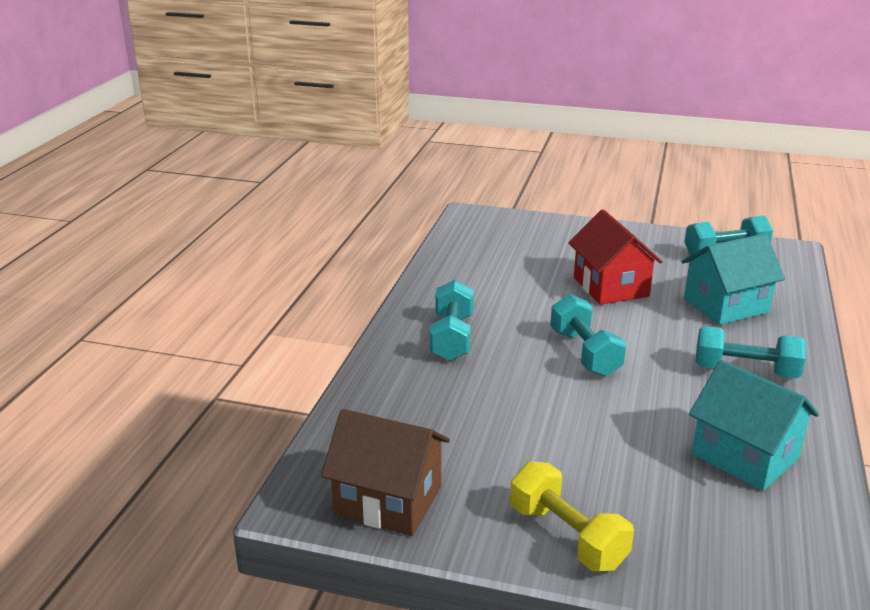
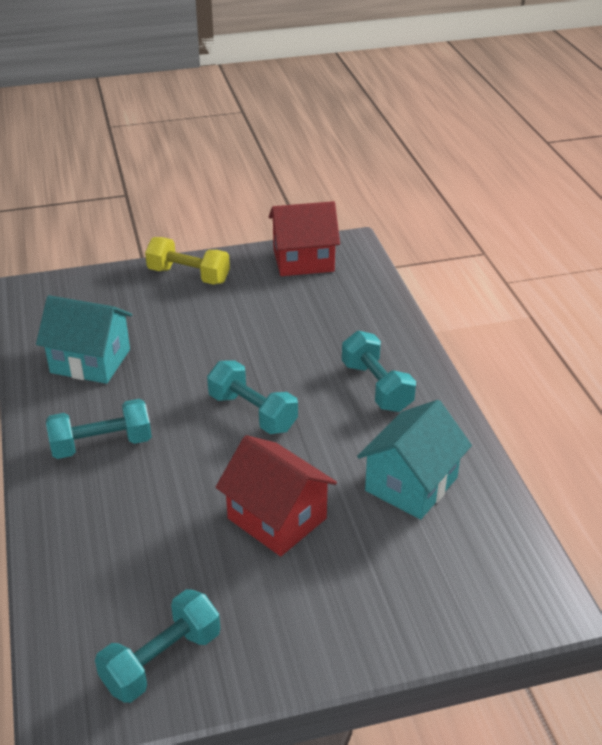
camera: 150 degrees right, 10 degrees up
brown house [321,409,450,536] -> red house [269,201,340,276]
turquoise house [681,233,785,325] -> turquoise house moved to [357,400,472,519]

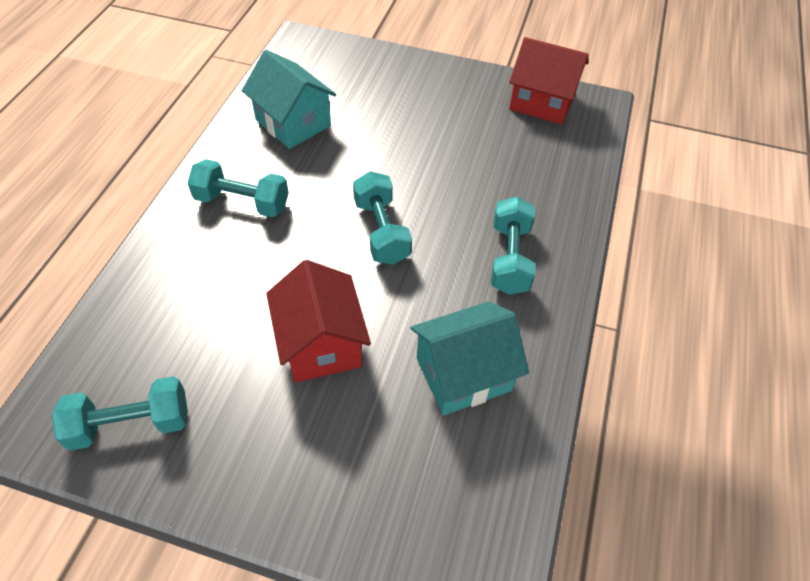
camera: 30 degrees right, 15 degrees up
yellow dumbbell [145,237,230,285] -> none

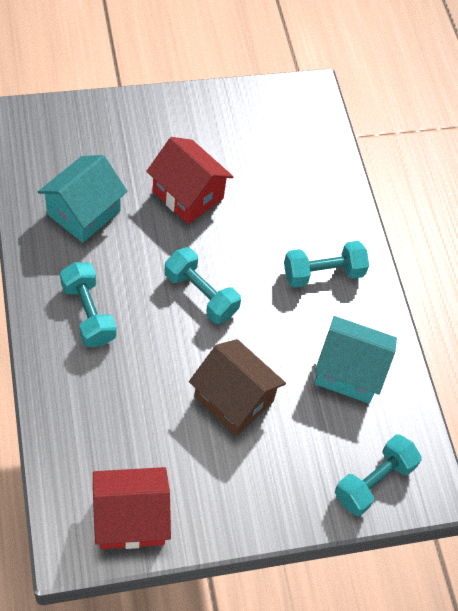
camera: 145 degrees right, 5 degrees up
turquoise dumbbell [52,376,188,451] -> turquoise dumbbell moved to [335,434,422,516]
none -> brown house [189,339,286,436]

